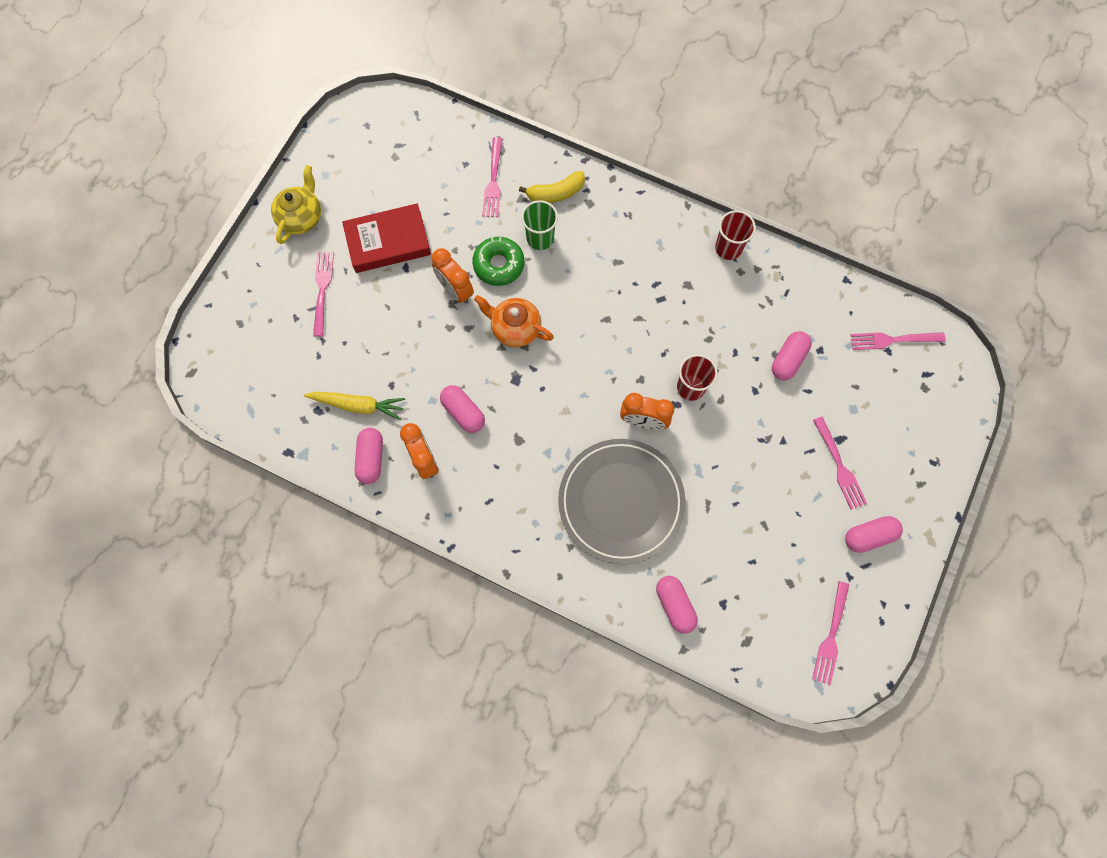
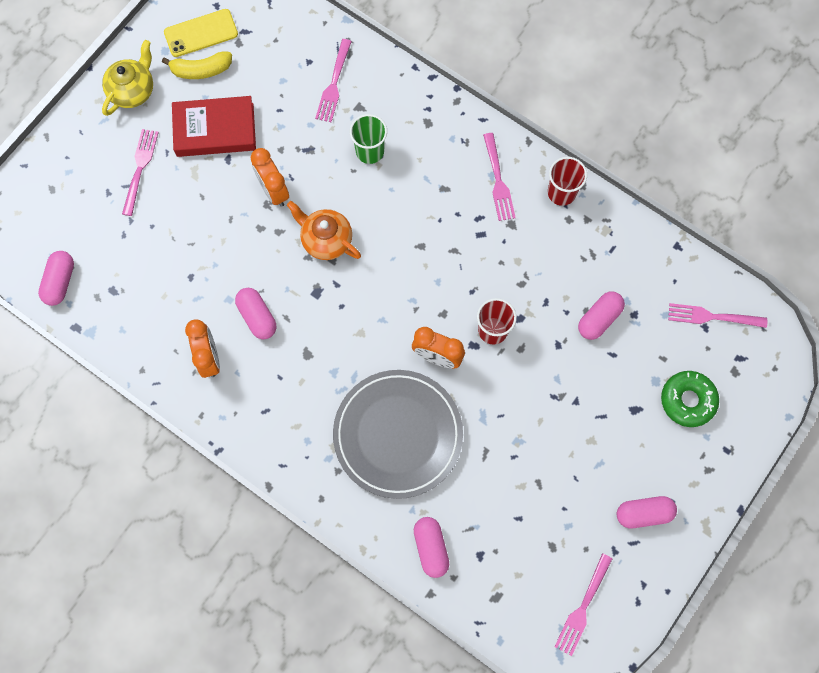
camera: 10 degrees right, 0 degrees up
yellow carrot [304,392,405,420] -> none
pink capsule [355,428,383,484] -> pink capsule moved to [38,251,74,306]
green donut [472,237,524,286] -> green donut moved to [661,371,719,427]
yellow banana [519,171,585,203] -> yellow banana moved to [162,51,232,79]
pink fork [813,417,867,510] -> pink fork moved to [483,133,516,221]
none -> yellow phone [164,9,238,57]

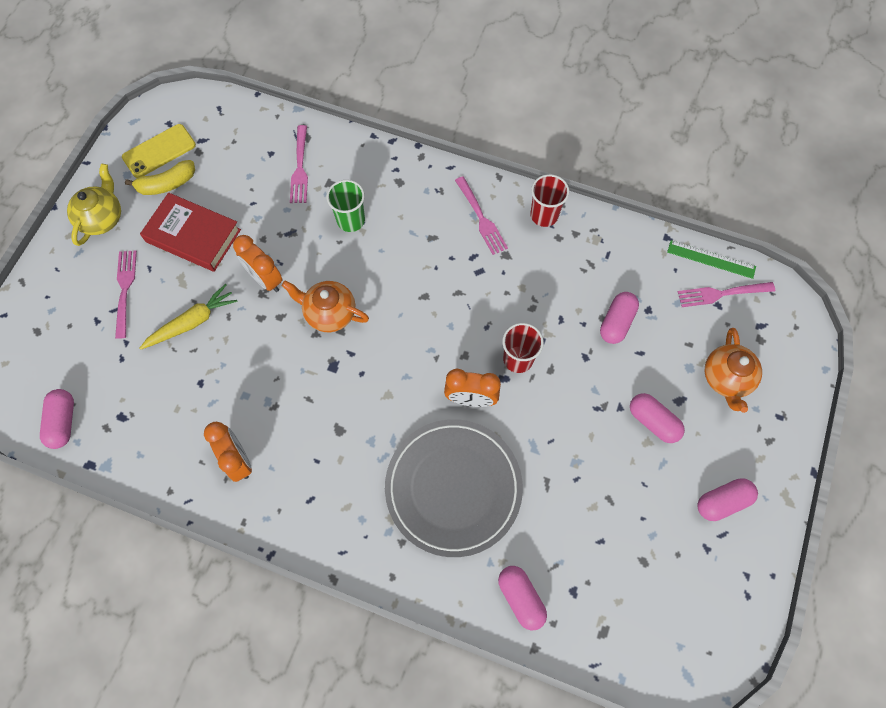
camera: 15 degrees left, 5 degrees down
red book [172,96,256,157] -> red book turned 45 degrees clockwise [140,193,241,272]
pink capsule [235,288,276,339] -> pink capsule moved to [630,393,685,443]
pink fork [555,553,612,656] -> none
green donut [661,371,719,427] -> orange teapot [705,328,762,413]
none -> yellow carrot [140,284,238,350]
none -> green ruler [667,240,756,279]

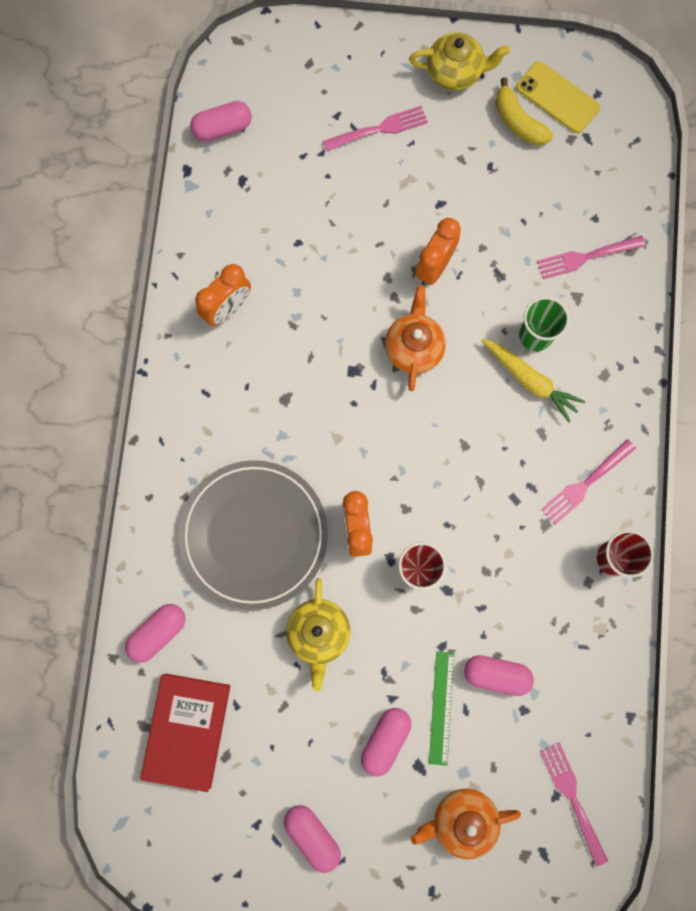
camera: 75 degrees right, 10 degrees up
red book [140,193,241,272] -> red book moved to [140,674,231,792]
yellow carrot [140,284,238,350] -> yellow carrot moved to [482,339,585,423]
green ruler [667,240,756,279] -> green ruler moved to [429,651,454,766]
none -> yellow teapot [286,578,351,691]

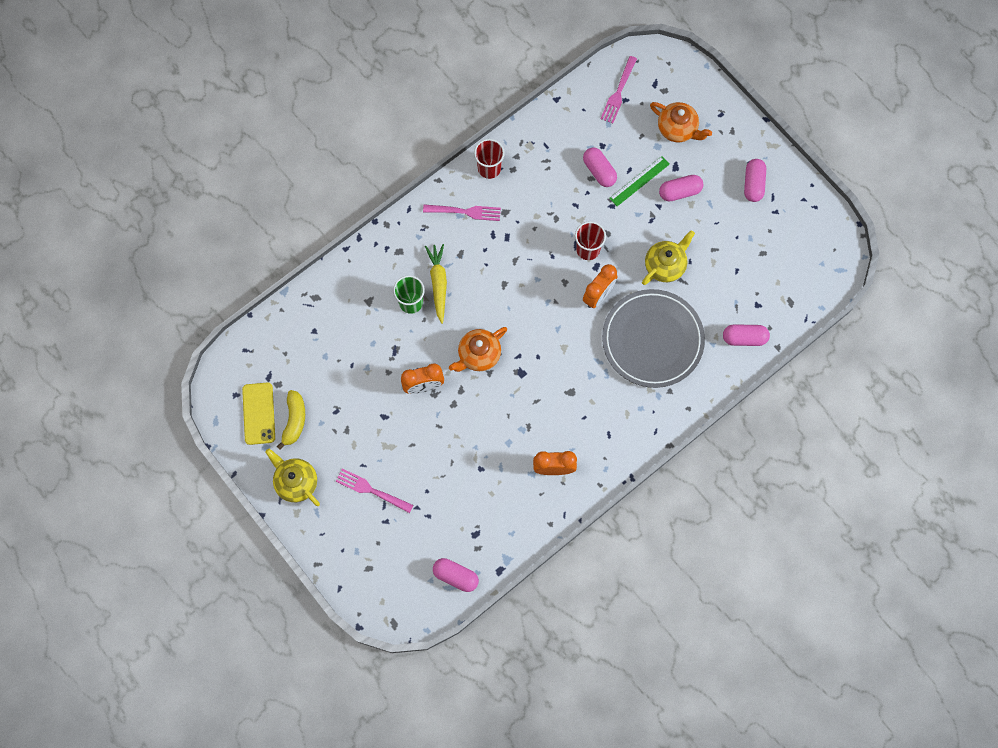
camera: 135 degrees left, 5 degrees down
red book [140,674,231,792] -> none
pink fork [537,236,646,279] -> none

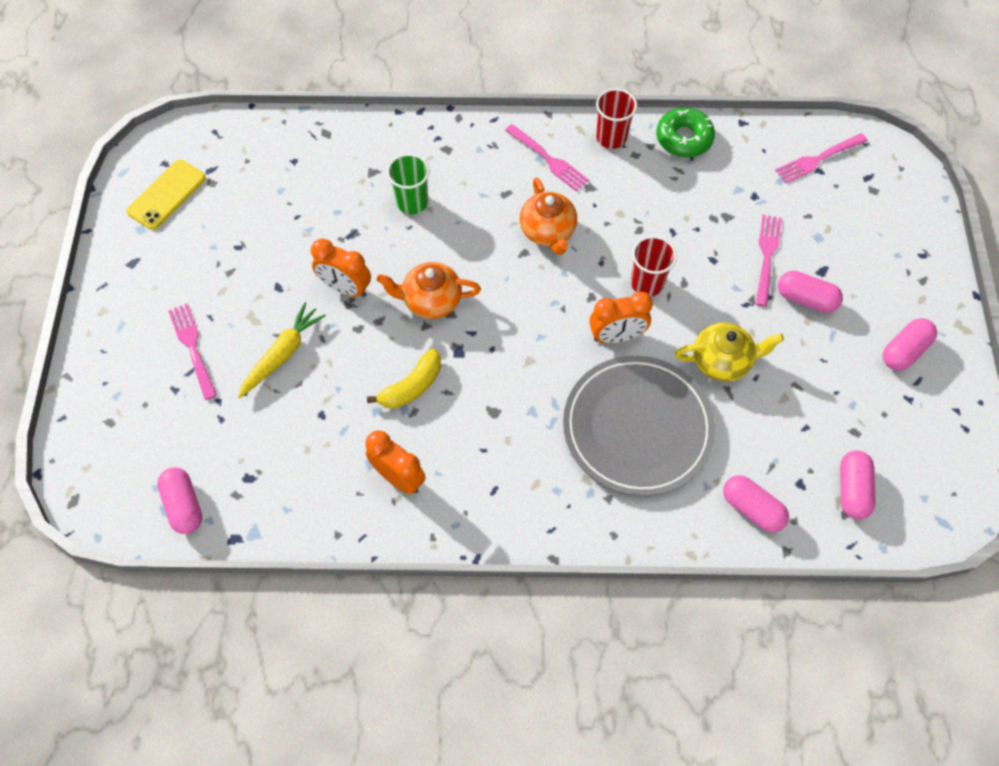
camera: 40 degrees right, 10 degrees down
yellow teapot [265,448,320,506] -> none
yellow banana [276,390,305,450] -> yellow banana moved to [367,349,441,409]
yellow carrot [425,244,447,324] -> yellow carrot moved to [238,302,326,398]
pink capsule [583,147,617,187] -> pink capsule moved to [840,450,876,519]
green ruler [609,156,670,206] -> pink fork [755,215,782,307]
orange teapot [650,102,712,142] -> orange teapot moved to [520,177,577,255]
none -> green donut [656,107,715,158]

